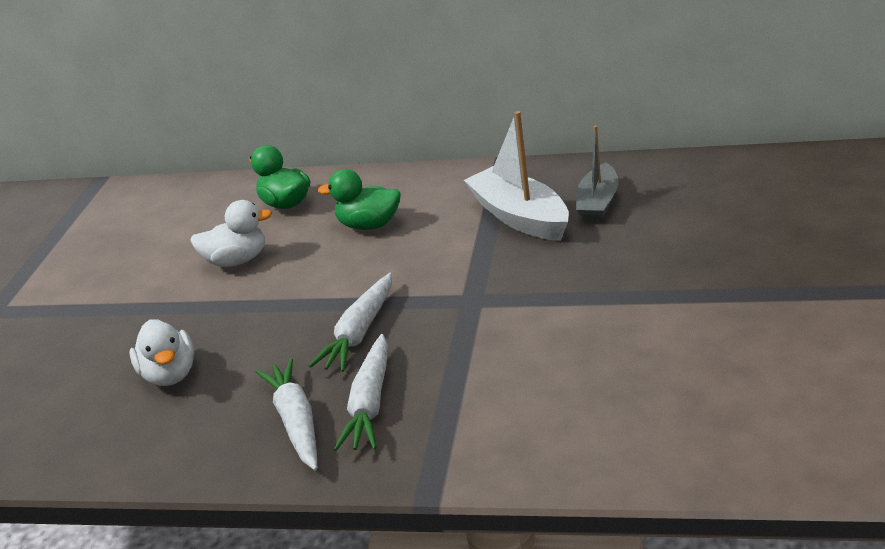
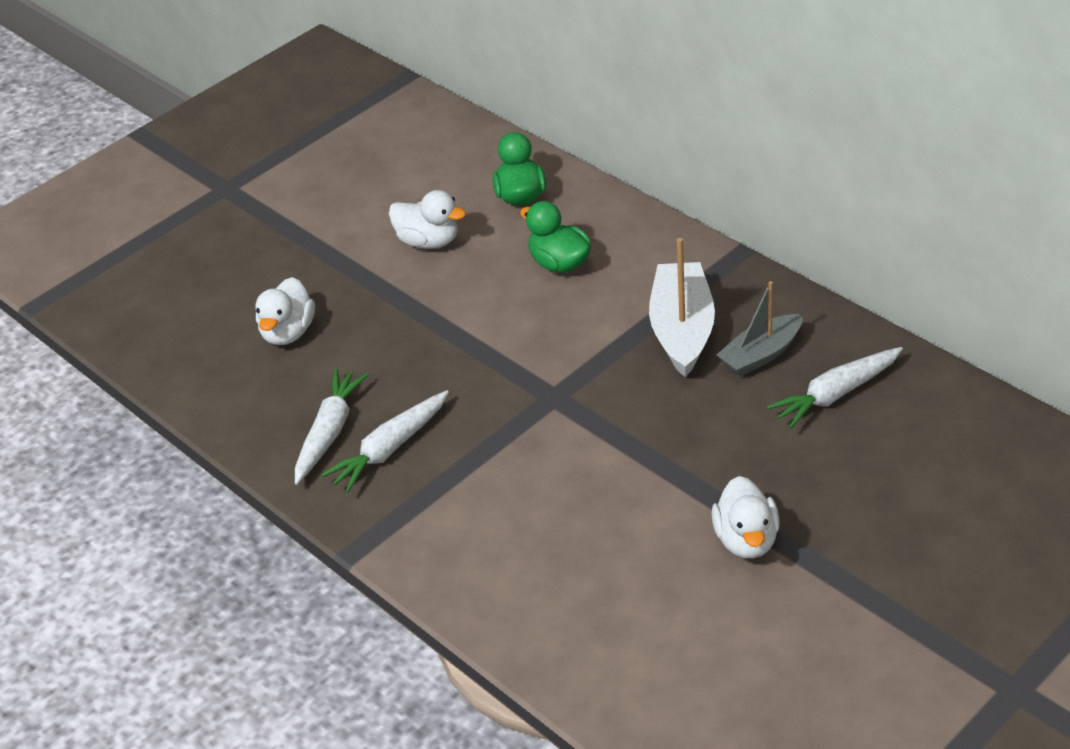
camera: 35 degrees right, 10 degrees up
white carrot [309,272,392,372] -> white carrot moved to [767,347,903,429]
none -> white duck [711,476,780,558]

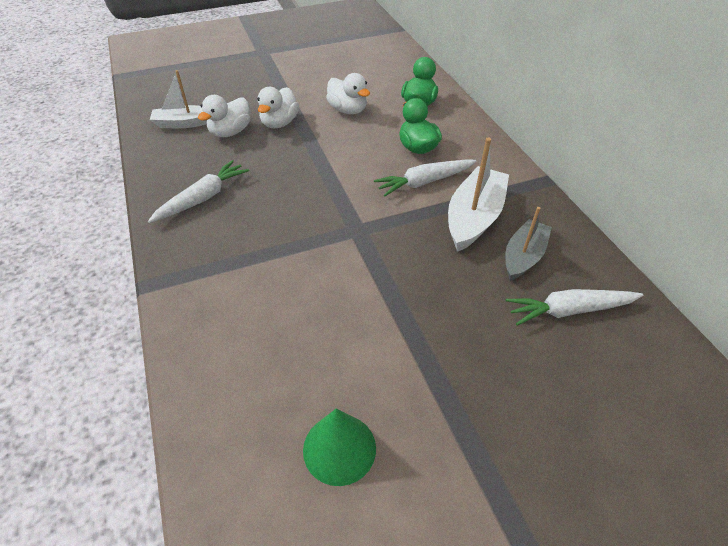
camera: 20 degrees right, 5 degrees up
white carrot [321,390,449,493] -> white carrot moved to [374,160,477,197]
white duck [711,476,780,558] -> white duck moved to [257,87,299,128]
grey boat [717,281,803,377] -> grey boat turned 135 degrees clockwise [505,207,552,281]
none -> white boat [150,70,207,128]
none -> green cone [303,409,376,486]

